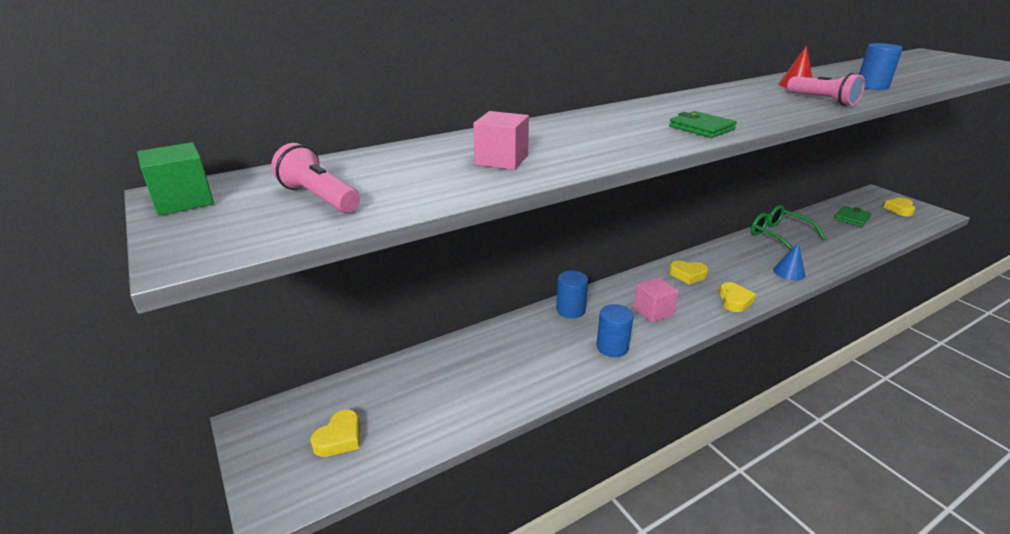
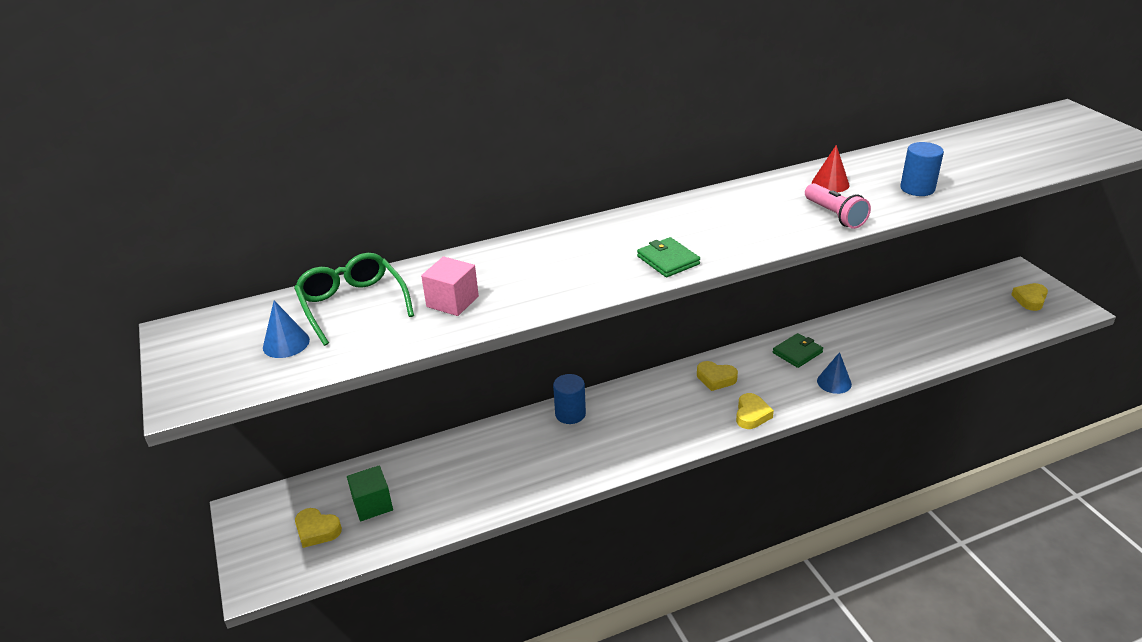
camera: 10 degrees right, 5 degrees up
green cube [137,142,214,216] -> green cube moved to [347,466,393,521]
pink flashlight [271,143,360,213] -> blue cone [263,301,310,358]
yellow heart [310,409,360,457] -> yellow heart turned 75 degrees clockwise [295,508,342,548]
blue cylinder [596,304,633,357] -> none
pink cube [633,277,679,323] -> none
green glasses [751,205,826,251] -> green glasses moved to [294,253,414,346]
green wallet [834,206,872,227] -> green wallet moved to [773,333,823,368]

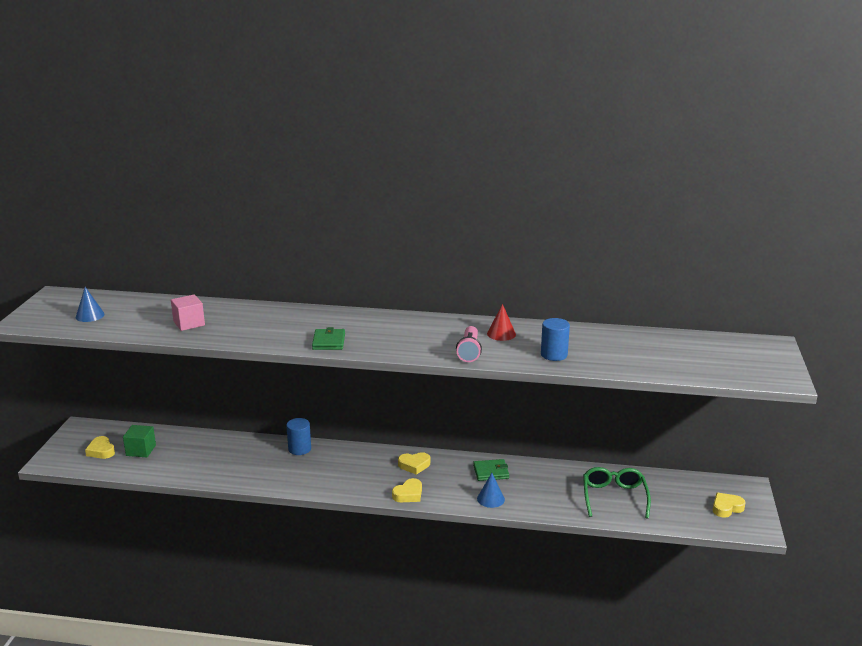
camera: 30 degrees right, 10 degrees down
green glasses [294,253,414,346] -> green glasses moved to [583,467,651,519]
yellow heart [697,361,738,391] -> yellow heart turned 60 degrees counterclockwise [398,452,430,475]

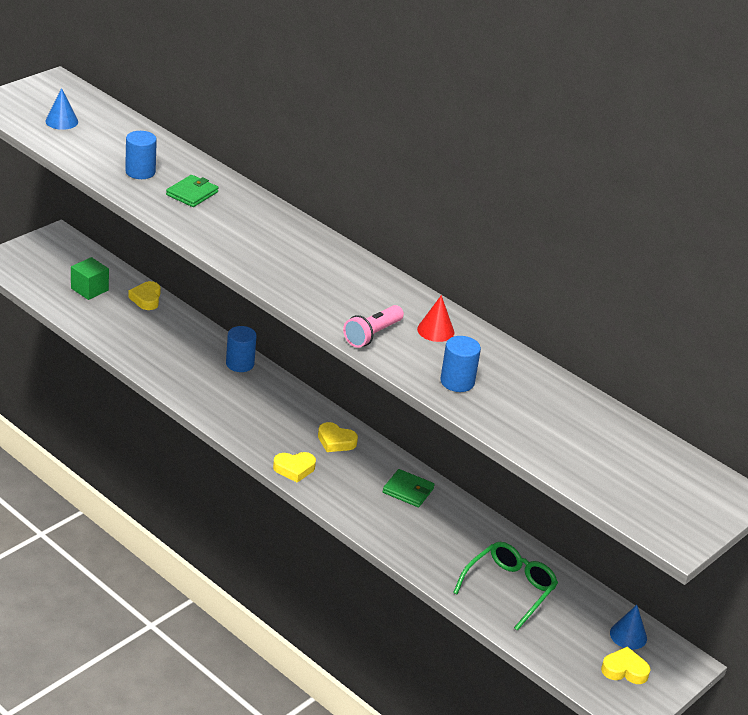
camera: 30 degrees right, 10 degrees up
yellow heart [85,436,115,459] -> yellow heart moved to [128,281,161,310]
pink cube [171,294,205,331] -> blue cylinder [125,131,157,179]
green wallet [312,327,345,350] -> green wallet moved to [166,175,218,207]
blue cone [477,473,505,508] -> blue cone moved to [610,605,647,649]

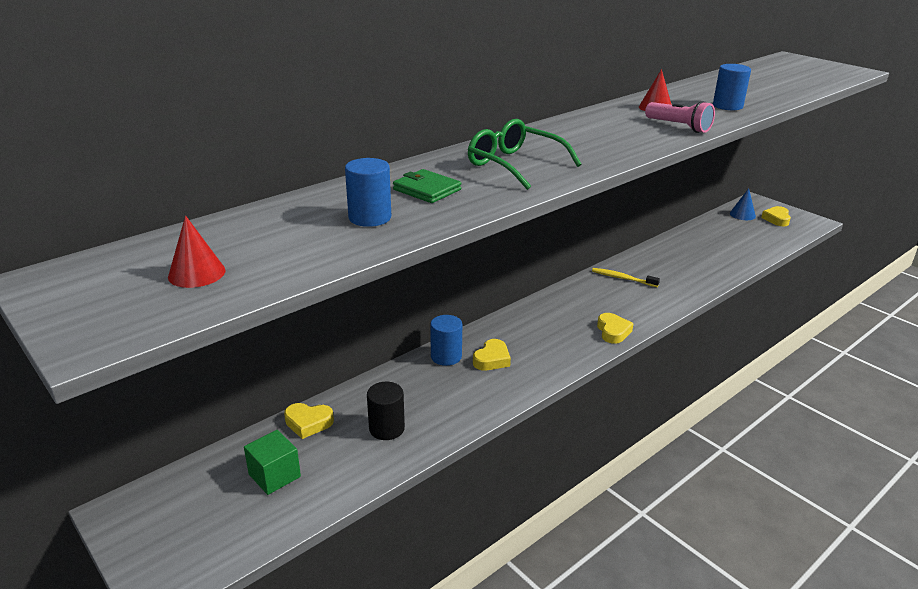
camera: 80 degrees left, 5 degrees down
blue cone [45,88,78,130] -> red cone [168,216,225,288]
yellow heart [318,422,358,452] -> yellow heart moved to [473,339,511,371]
green wallet [382,469,435,507] -> yellow toothbrush [592,268,660,287]
green glasses [453,542,558,631] -> green glasses moved to [468,119,581,190]
none -> black cylinder [367,382,405,440]

